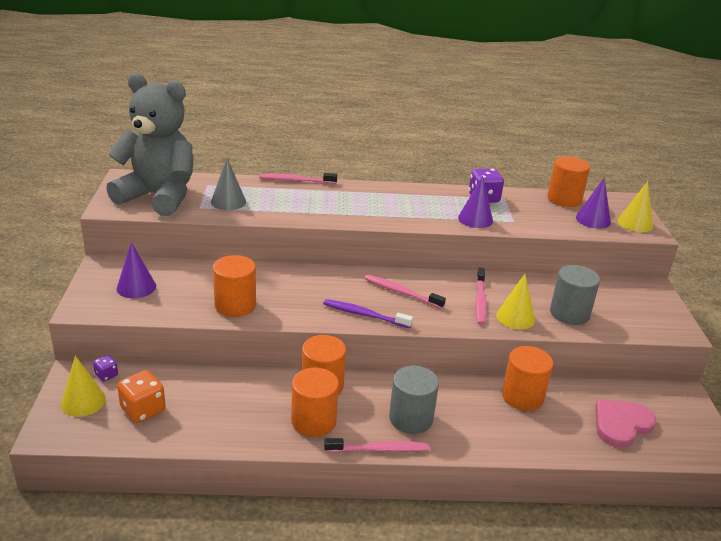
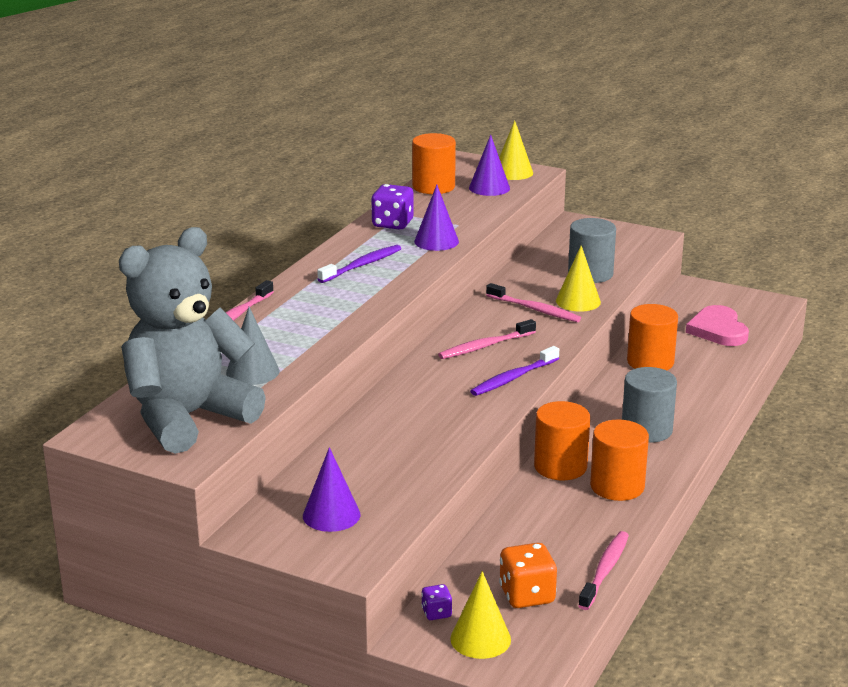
camera: 60 degrees left, 5 degrees down
orange cylinder [213,255,256,317] -> none
pink toothbrush [324,438,430,453] -> pink toothbrush moved to [578,531,629,610]
none -> purple toothbrush [317,245,401,283]

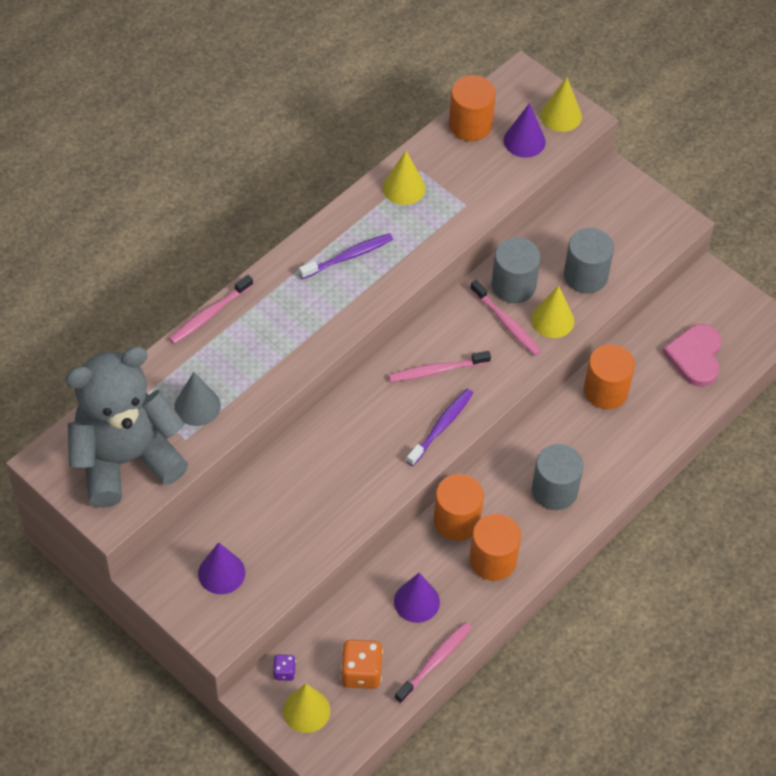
camera: 15 degrees right, 30 degrees up
purple dice [371,184,414,230] -> yellow cone [383,151,425,205]
purple cone [414,185,459,251] -> purple cone moved to [394,573,440,623]
purple toothbrush [470,346,559,396] -> purple toothbrush turned 150 degrees clockwise [406,389,473,466]
none -> grey cylinder [492,237,540,303]

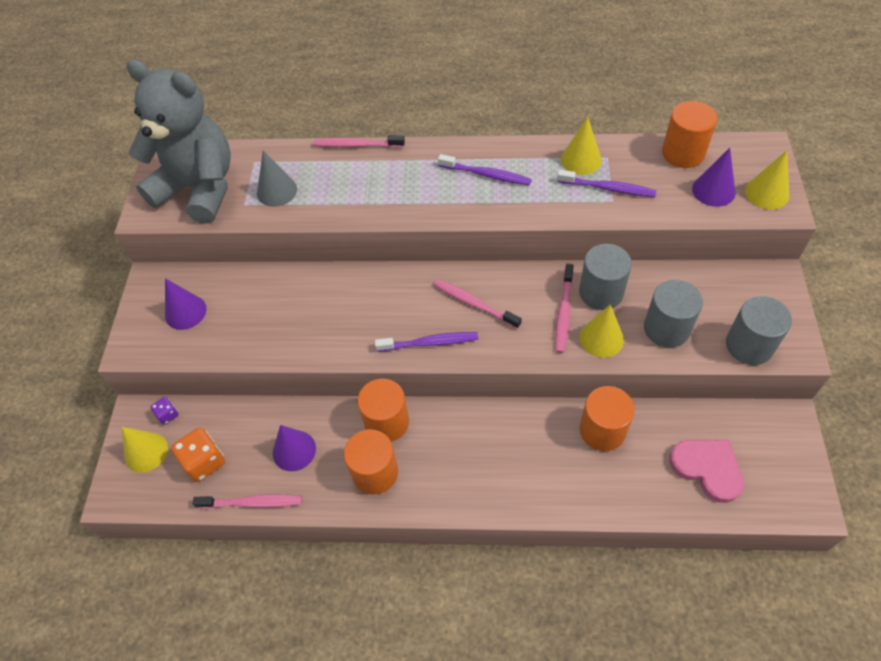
camera: 55 degrees right, 0 degrees up
grey cylinder [532,444,583,510] -> grey cylinder moved to [726,296,792,365]
pink heart [662,324,721,387] -> pink heart turned 75 degrees clockwise [670,440,744,503]
none -> purple toothbrush [557,170,657,197]

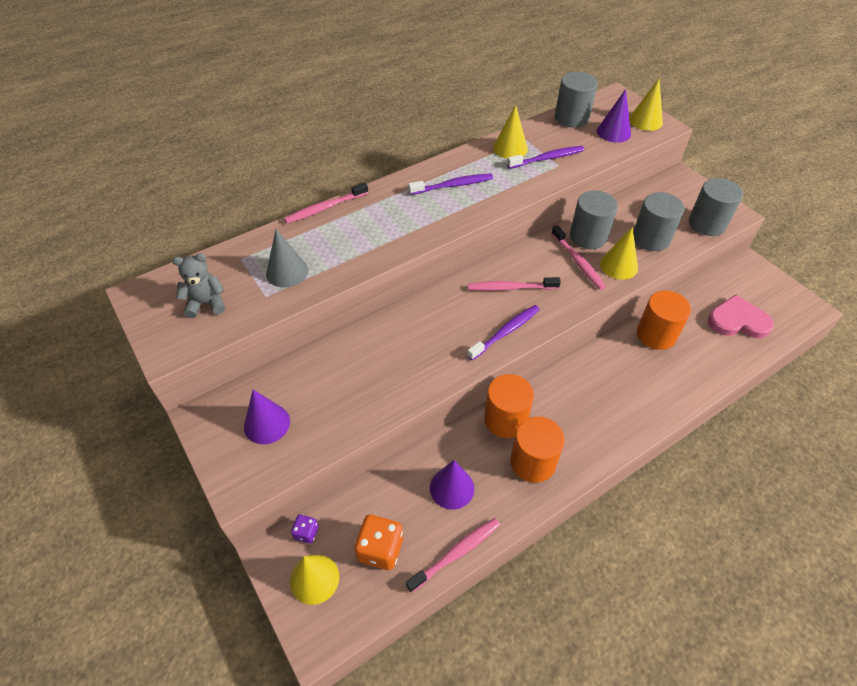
camera: 40 degrees left, 5 degrees down
grey teddy bear [126,59,231,224] -> grey teddy bear [172,253,225,318], size x0.41
orange cylinder [662,101,717,168] -> grey cylinder [555,72,598,128]

